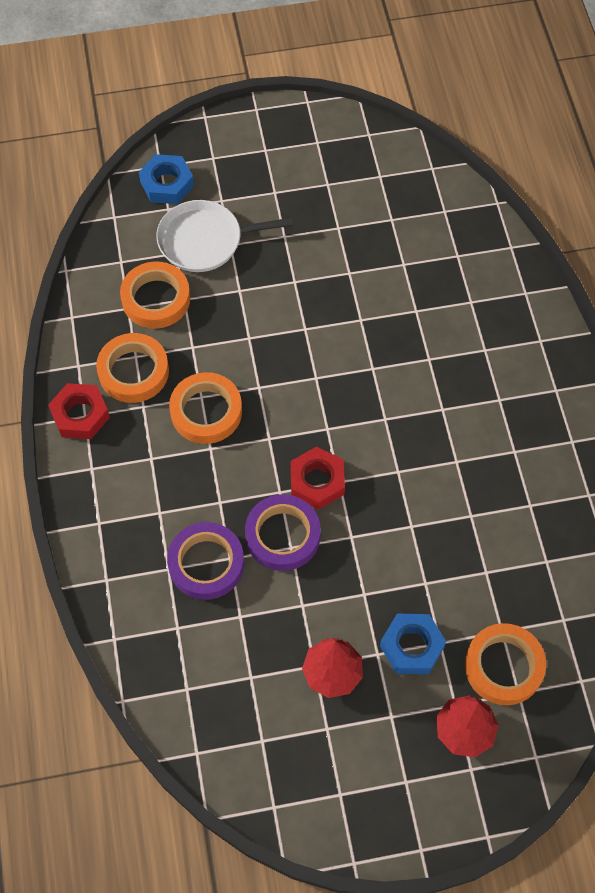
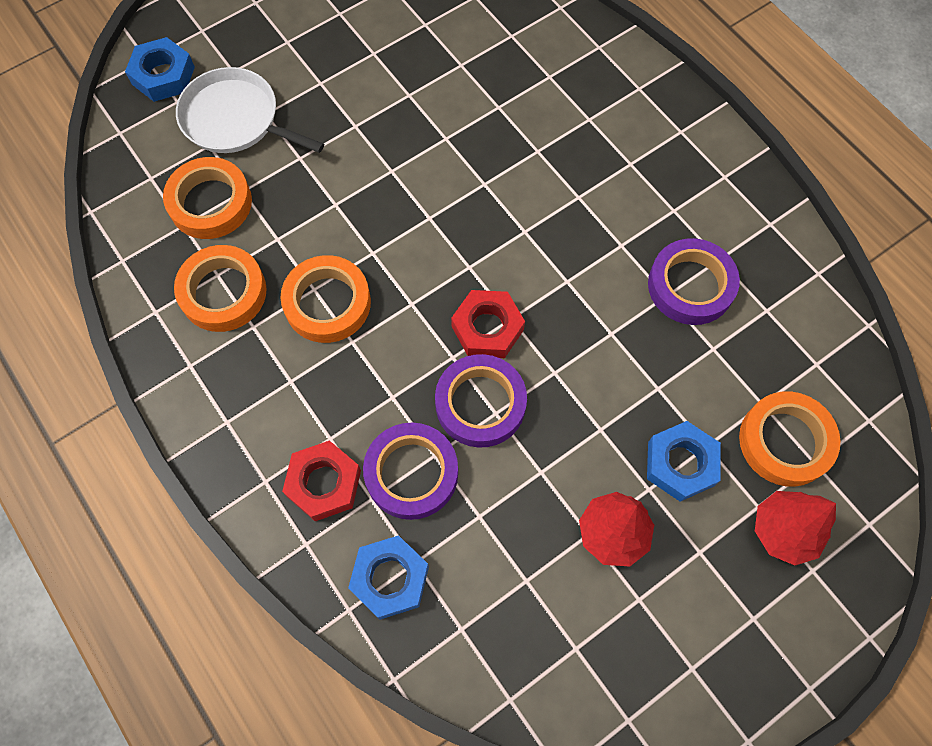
camera: 25 degrees left, 5 degrees up
red nut [48,383,110,439] -> red nut moved to [282,440,361,521]
white pan [156,200,293,272] -> white pan turned 60 degrees clockwise [176,67,324,153]
none -> blue nut [348,535,429,620]
none -> purple tape [648,238,740,325]

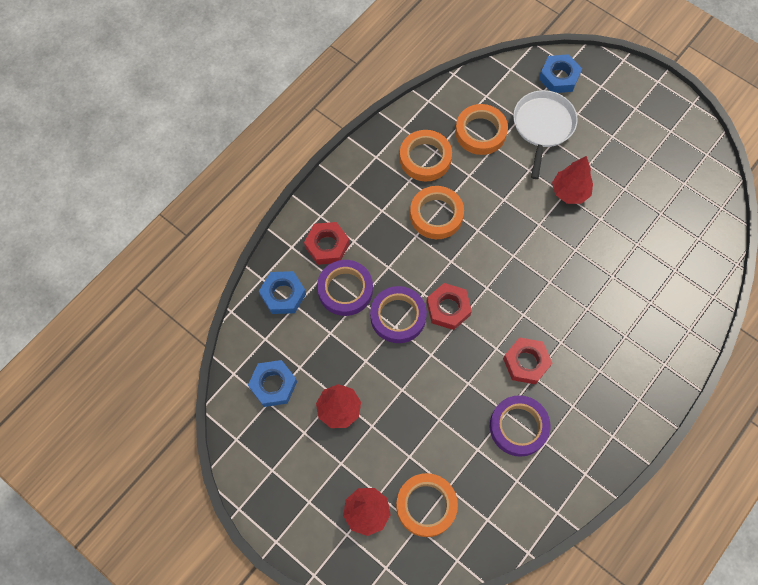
camera: 75 degrees right, 0 degrees up
blue nut [647,421,721,502] -> blue nut moved to [248,360,297,407]
none -> red nut [503,337,552,384]
none -> red tree [552,156,593,204]

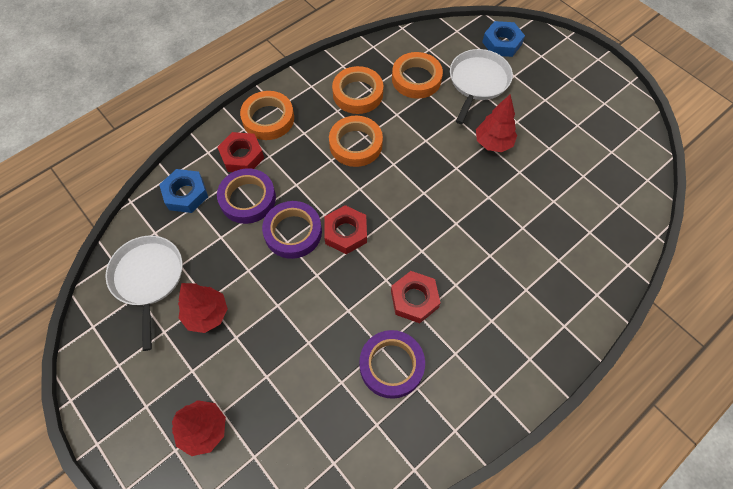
camera: 10 degrees right, 5 degrees down
blue nut [248,360,297,407] -> white pan [105,236,182,351]
orange tape [396,473,458,537] -> orange tape moved to [240,91,294,140]

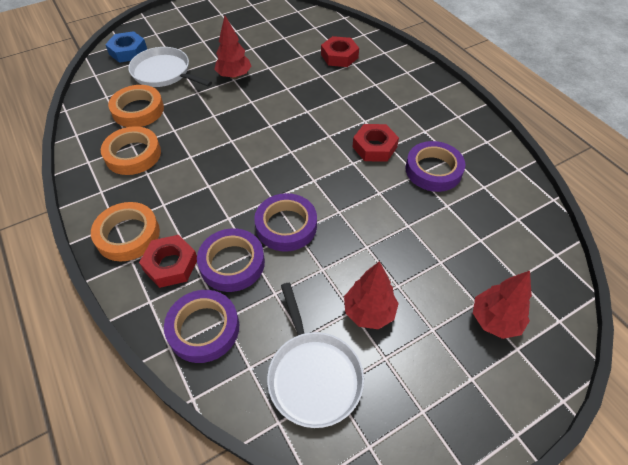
camera: 80 degrees left, 10 degrees down
white pan [105,236,182,351] -> white pan turned 105 degrees counterclockwise [267,283,364,428]
blue nut [159,169,208,213] -> purple tape [164,290,239,363]
red nut [324,205,367,254] -> red nut moved to [321,36,359,67]
orange tape [329,116,383,167] -> none

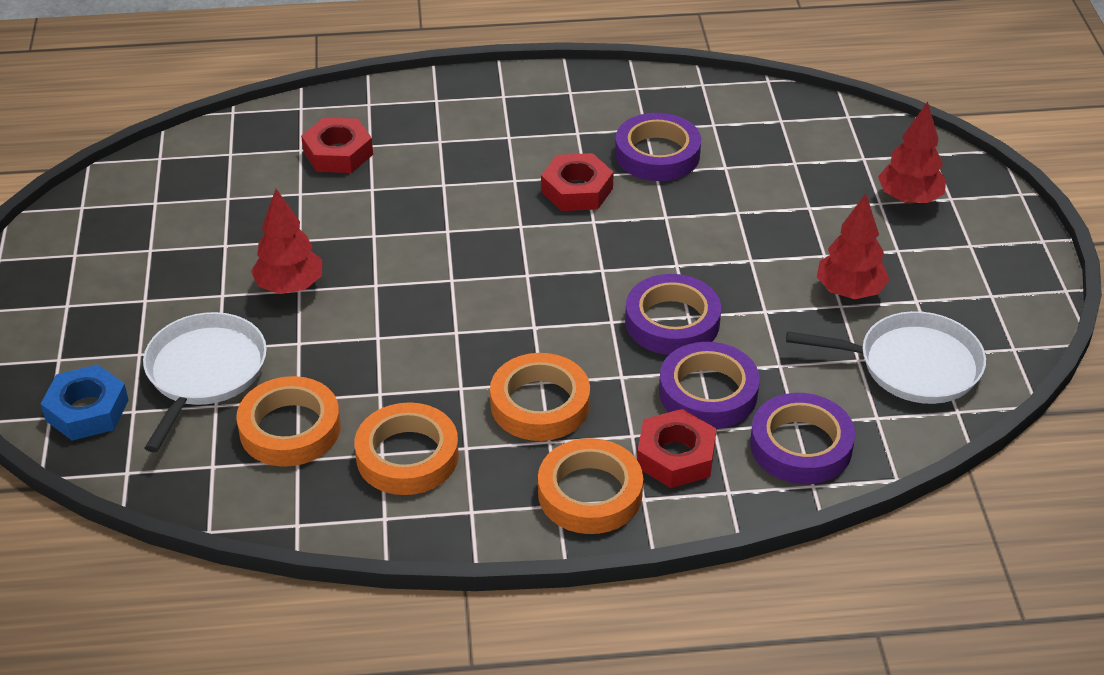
camera: 65 degrees left, 10 degrees down
white pan [128,47,212,87] -> white pan turned 135 degrees clockwise [143,312,267,452]
none -> orange tape [490,353,590,441]

